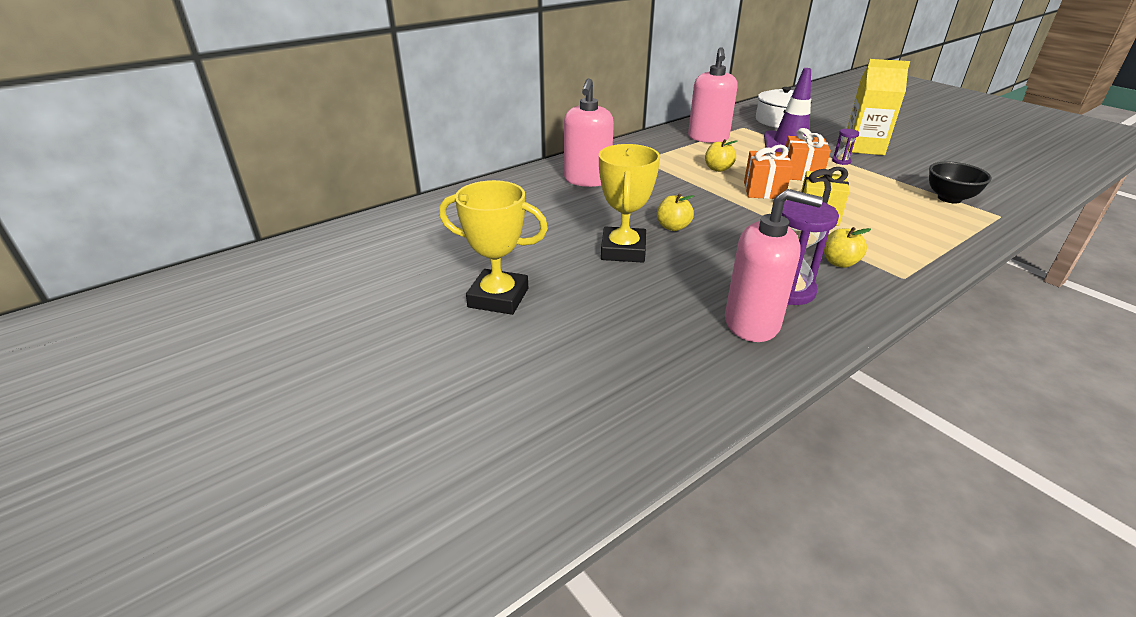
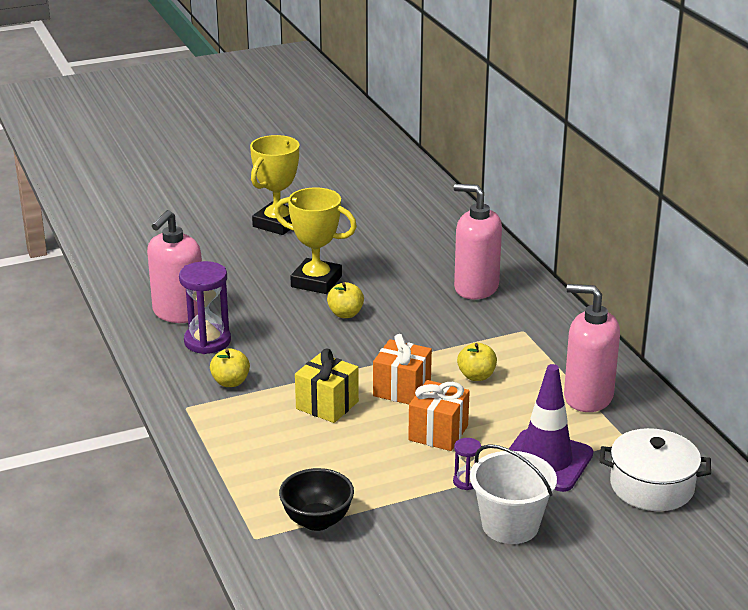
camera: 105 degrees right, 5 degrees down
yellow carton [847,59,910,155] -> white bucket [470,444,557,544]

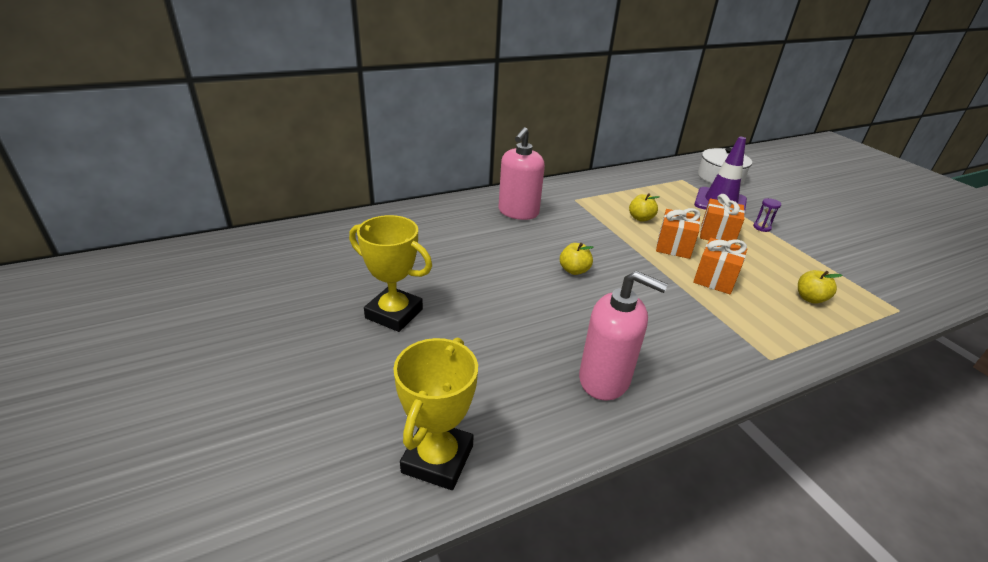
camera: 95 degrees left, 5 degrees up
purple hourglass [179,261,231,354] -> none
yellow apple [210,348,250,387] -> yellow apple moved to [798,270,843,304]
yellow trophy [274,187,357,294] -> yellow trophy moved to [393,338,478,490]
black bowl [279,468,354,531] -> none
yellow gift [295,348,359,423] -> orange gift [693,238,748,294]
white bucket [470,444,557,544] -> none
pink soap dispenser [564,284,620,412] -> none

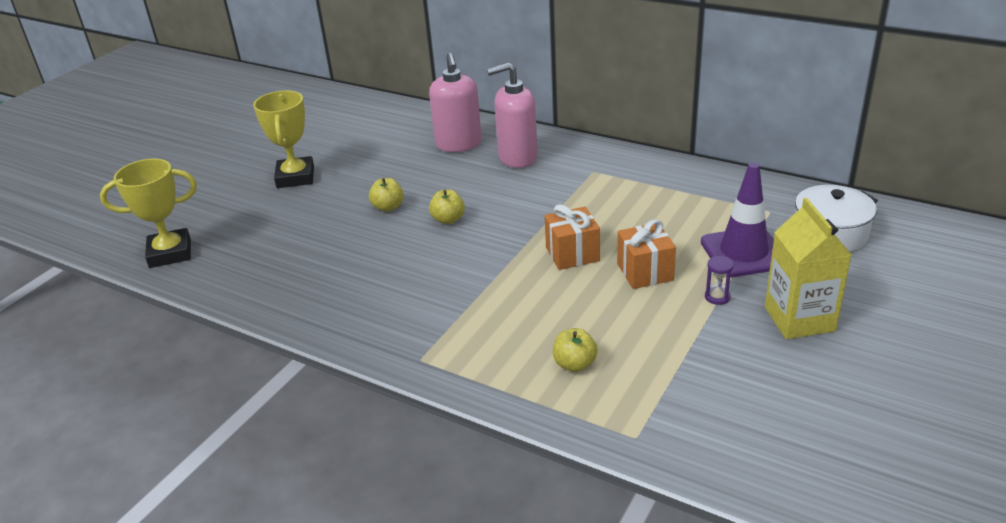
camera: 60 degrees right, 0 degrees up
pink soap dispenser [579,271,668,401] -> pink soap dispenser moved to [429,53,482,152]
yellow apple [629,193,660,222] -> yellow apple moved to [369,178,404,212]
orange gift [693,238,748,294] -> none
none -> yellow carton [765,198,852,339]

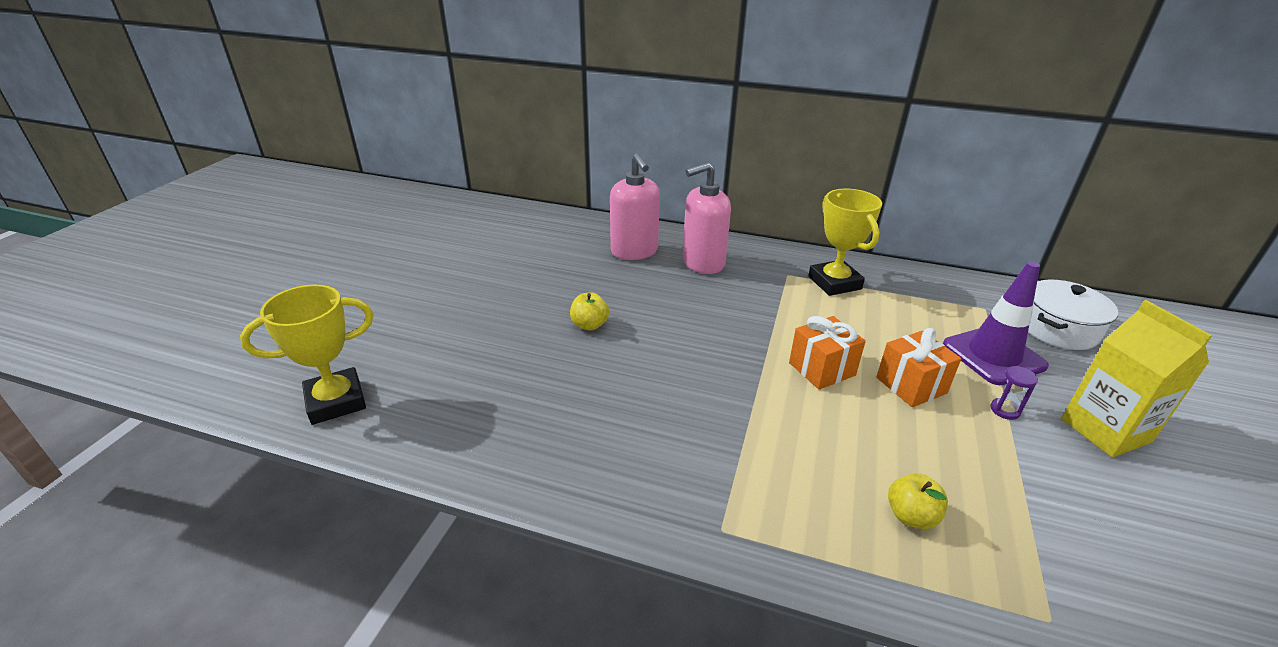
camera: 15 degrees left, 0 degrees up
yellow trophy [253,90,314,188] -> yellow trophy moved to [808,189,882,296]
yellow apple [429,189,465,224] -> none

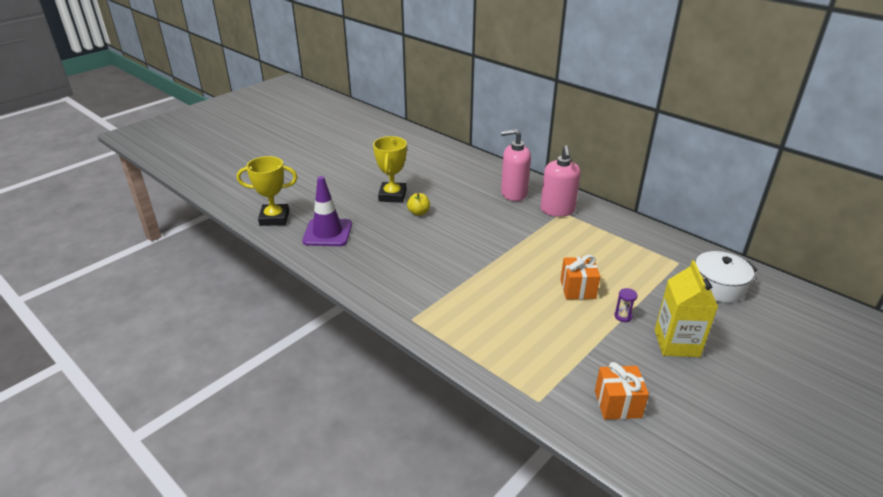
camera: 25 degrees right, 0 degrees up
pink soap dispenser [610,153,660,260] -> pink soap dispenser moved to [540,145,581,217]
orange gift [789,316,866,390] -> orange gift moved to [595,362,649,420]
yellow trophy [808,189,882,296] -> yellow trophy moved to [373,136,407,203]
yellow apple [888,473,948,529] -> none
purple traffic cone [943,261,1049,385] -> purple traffic cone moved to [302,176,352,246]

